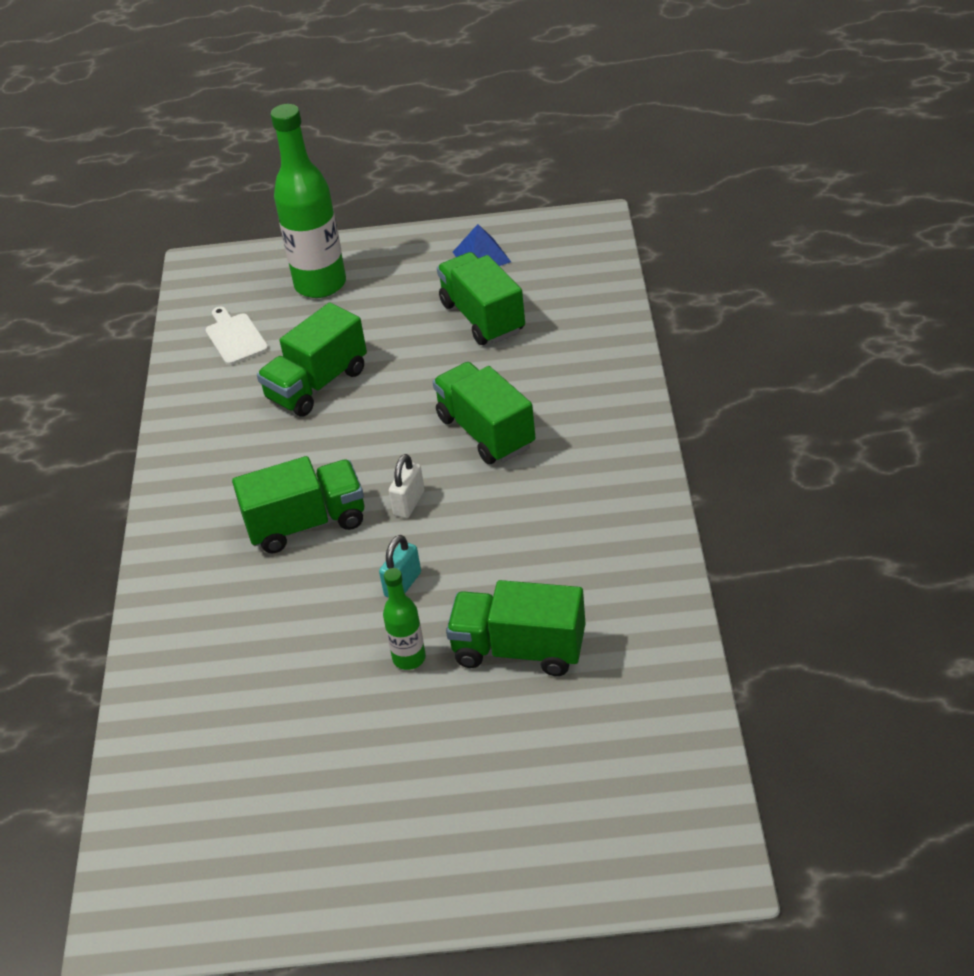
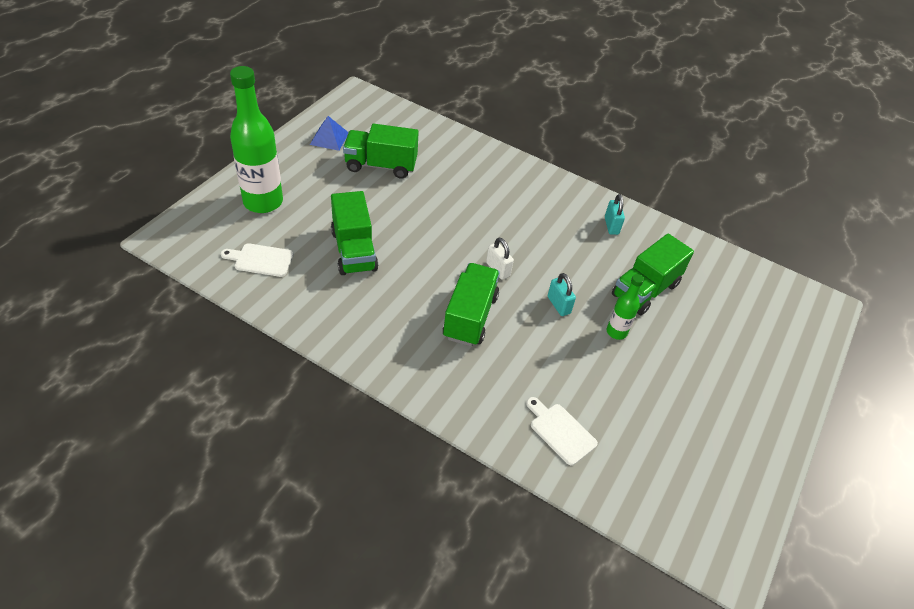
camera: 65 degrees left, 5 degrees up
green truck [433,362,535,464] -> none
none -> white cutting board [526,397,598,465]
none -> turquoise padlock [605,194,625,235]

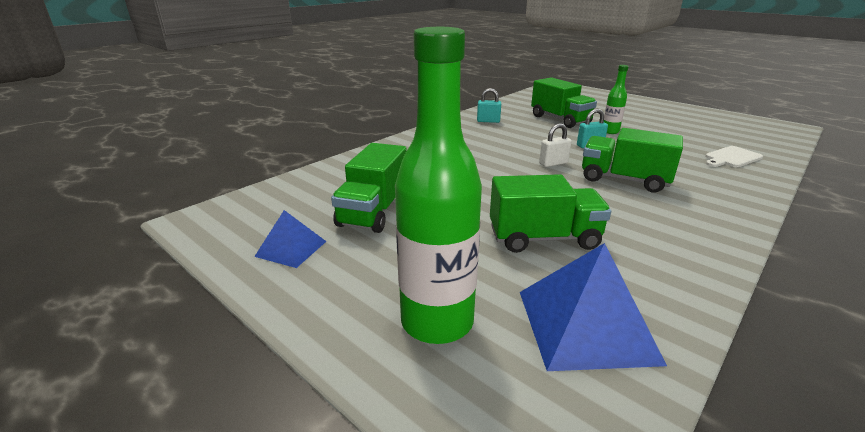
camera: 75 degrees left, 20 degrees down
white cutting board [221,243,294,277] -> blue pyramid [520,243,667,371]

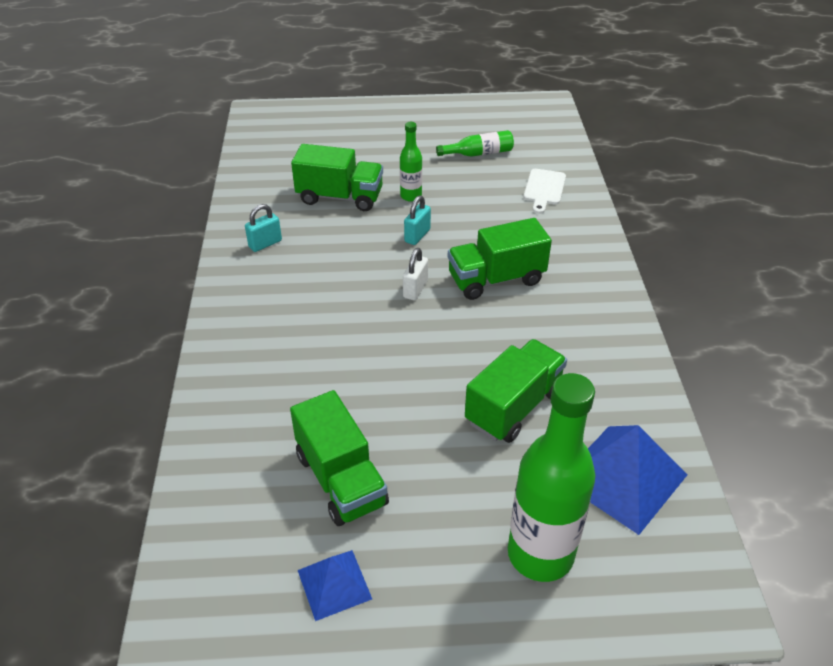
camera: 45 degrees left, 15 degrees up
none -> green bottle [436,130,514,157]

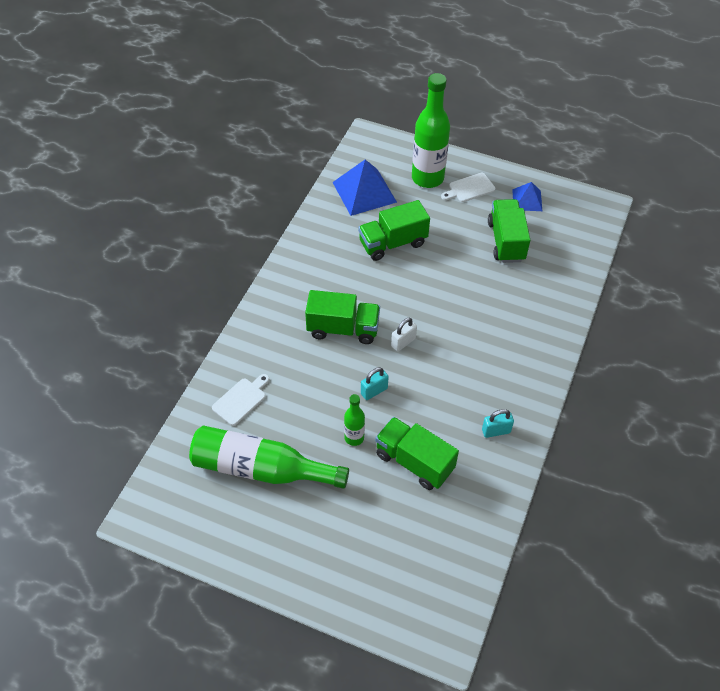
camera: 155 degrees left, 10 degrees up
green bottle [436,130,514,157] -> green bottle [189,425,349,489], size x2.02
none -> white cutting board [441,173,495,202]

